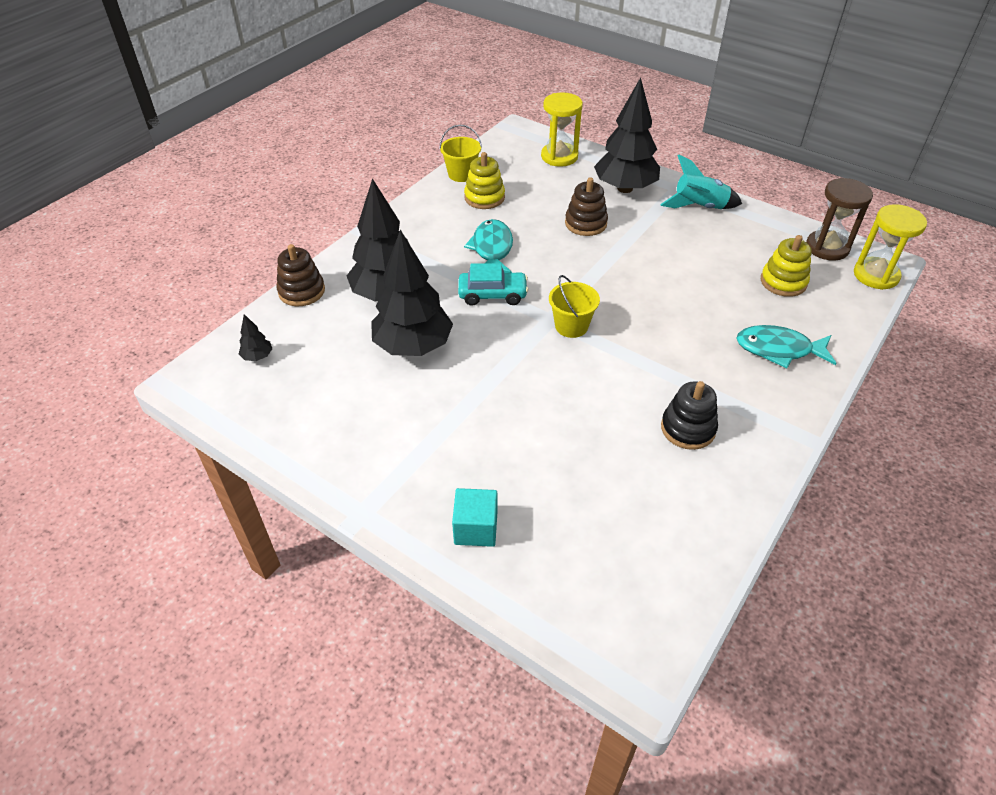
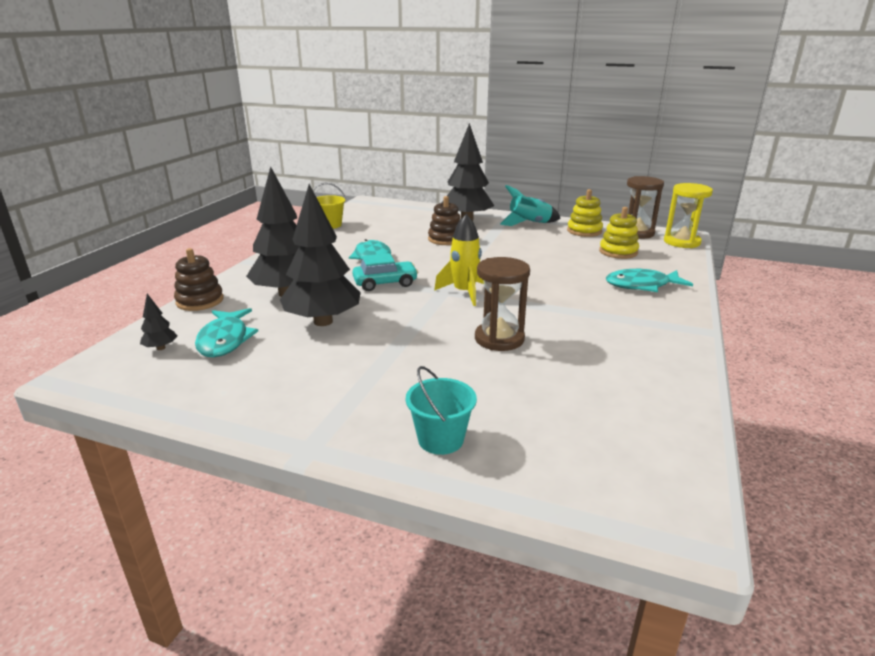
camera: 15 degrees left, 20 degrees down
turquoise cube [452,488,497,547] -> turquoise bucket [406,366,477,455]
yellow stacking toy [464,152,505,209] -> yellow stacking toy moved to [567,189,603,237]
yellow hourglass [541,92,583,167] -> none
yellow bucket [549,275,600,338] -> yellow rocket [434,214,484,306]
black stacking toy [661,381,718,450] -> none
none -> turquoise fish [195,308,258,357]
none -> brown hourglass [475,257,530,351]

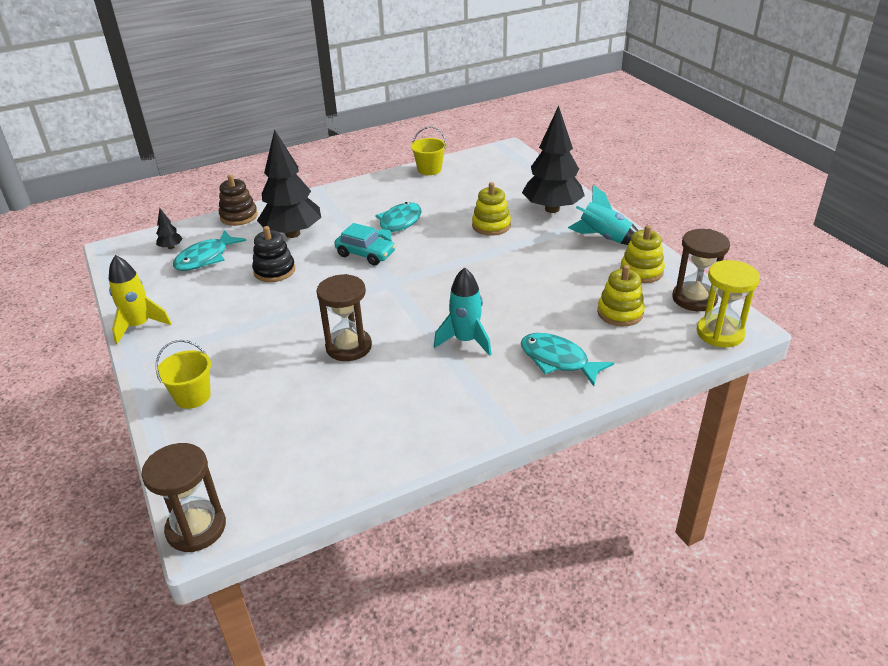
camera: 45 degrees right, 10 degrees up
black tree [280,184,361,326] -> black stacking toy [252,226,295,282]
turquoise bucket [406,366,477,455] -> yellow bucket [156,340,211,409]
brown stacking toy [428,196,460,245] -> yellow stacking toy [472,182,511,236]
yellow rocket [434,214,484,306] -> yellow rocket moved to [109,255,172,345]
none -> brown hourglass [141,443,226,552]
none -> turquoise rocket [434,267,492,356]

